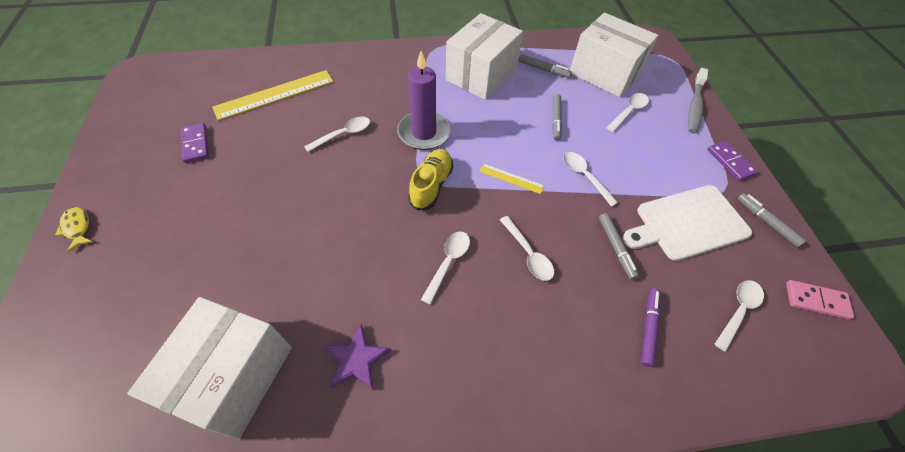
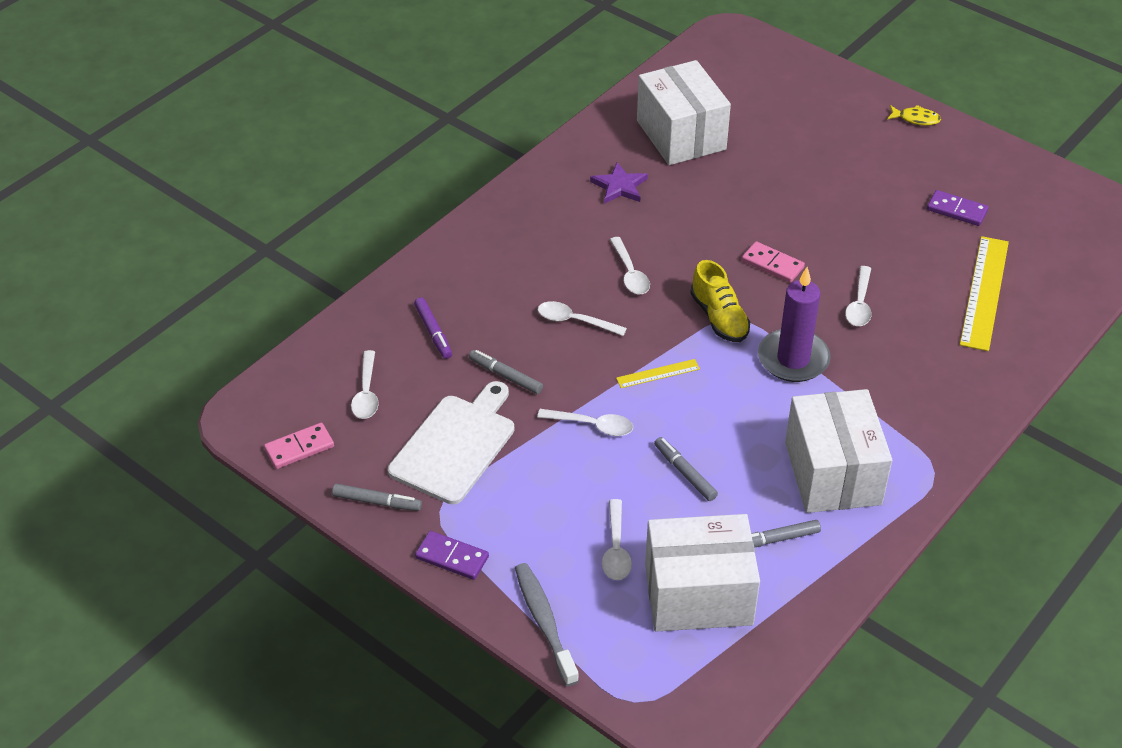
camera: 140 degrees right, 10 degrees down
none -> pink domino [742,241,805,283]

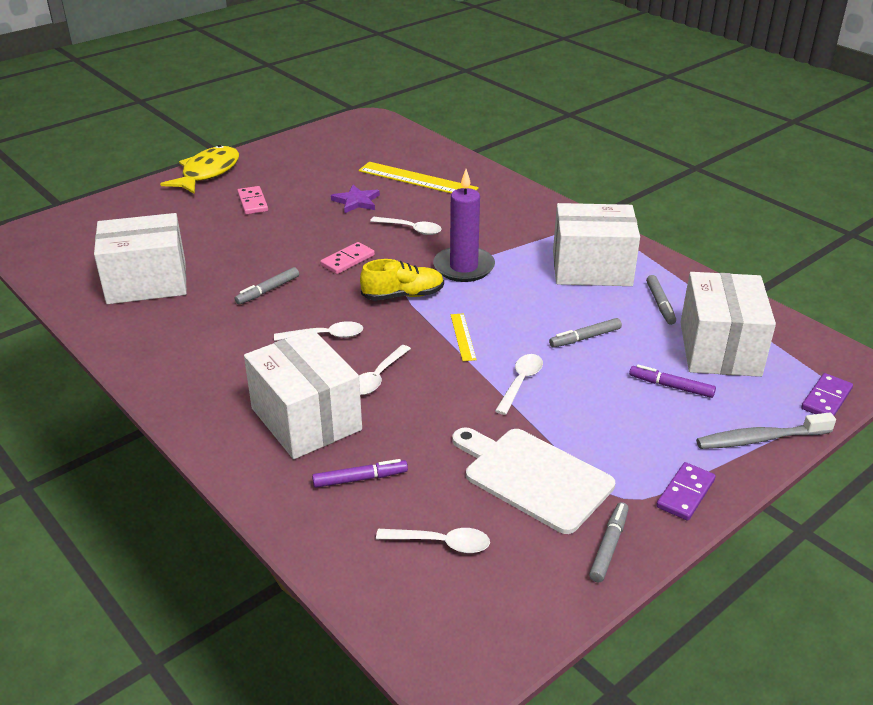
camera: 80 degrees left, 10 degrees down
pink domino [264,423,334,469] -> pink domino moved to [237,186,268,215]
grey marker [469,350,543,394] -> grey marker moved to [235,267,299,305]
purple star [590,162,648,204] -> purple star moved to [331,185,380,213]
white spoon [602,499,632,580] -> purple marker [629,365,716,398]
yellow fish [887,105,941,125] -> yellow fish [160,145,239,194], size x2.12
purple domino [927,190,988,226] -> purple domino moved to [801,373,853,416]
none -> white box [244,329,362,459]

